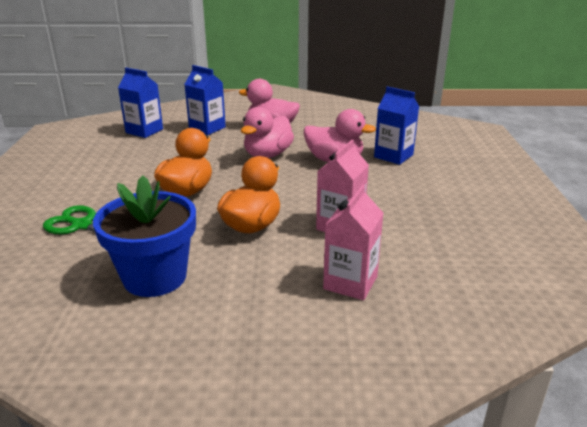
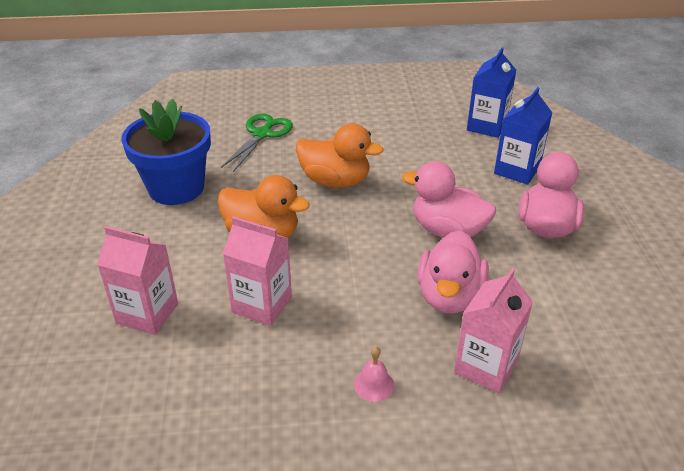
camera: 85 degrees right, 10 degrees up
blue carton [374,87,419,165] -> pink carton [454,268,533,393]
none -> pink bell [354,346,394,402]

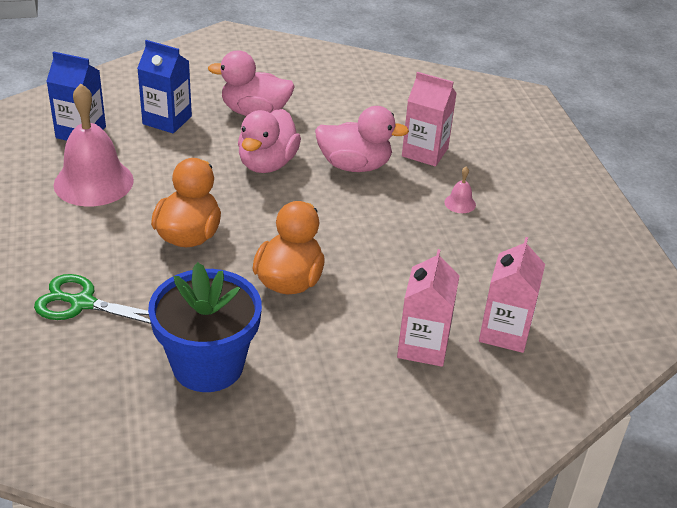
camera: 100 degrees left, 0 degrees up
pink carton [223,216,292,326] -> pink carton moved to [479,237,545,353]
none -> pink bell [54,84,134,206]

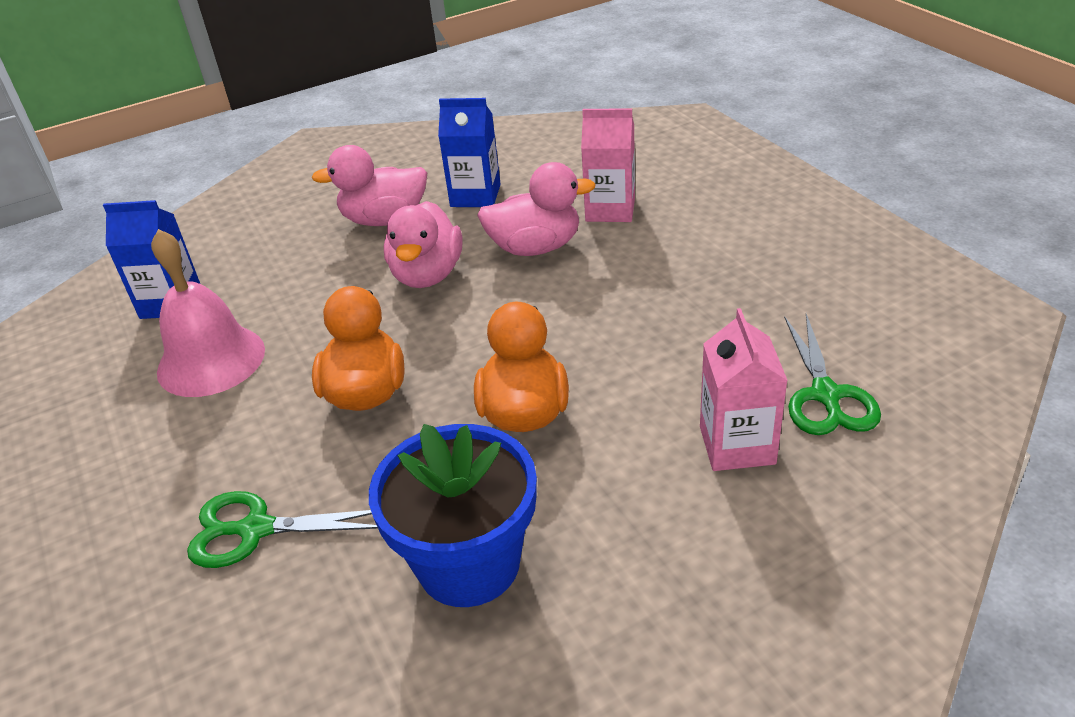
camera: 10 degrees left, 0 degrees up
blue carton [137,40,192,133] -> blue carton moved to [438,98,501,207]
pink bell [444,166,476,213] -> none
pink carton [479,237,545,353] -> green scissors [784,314,881,435]

